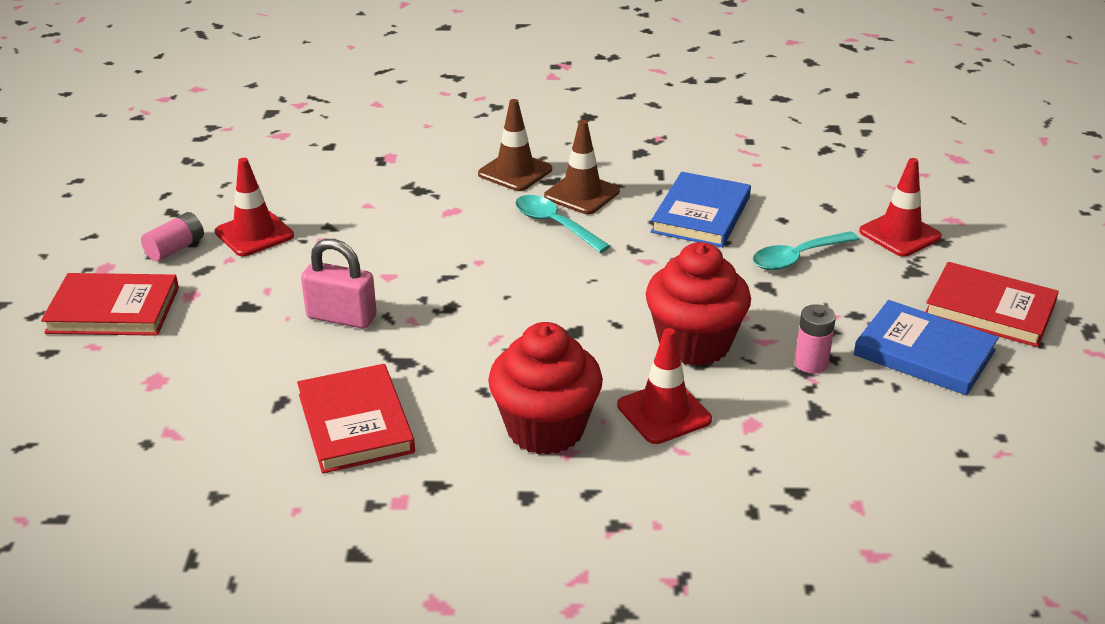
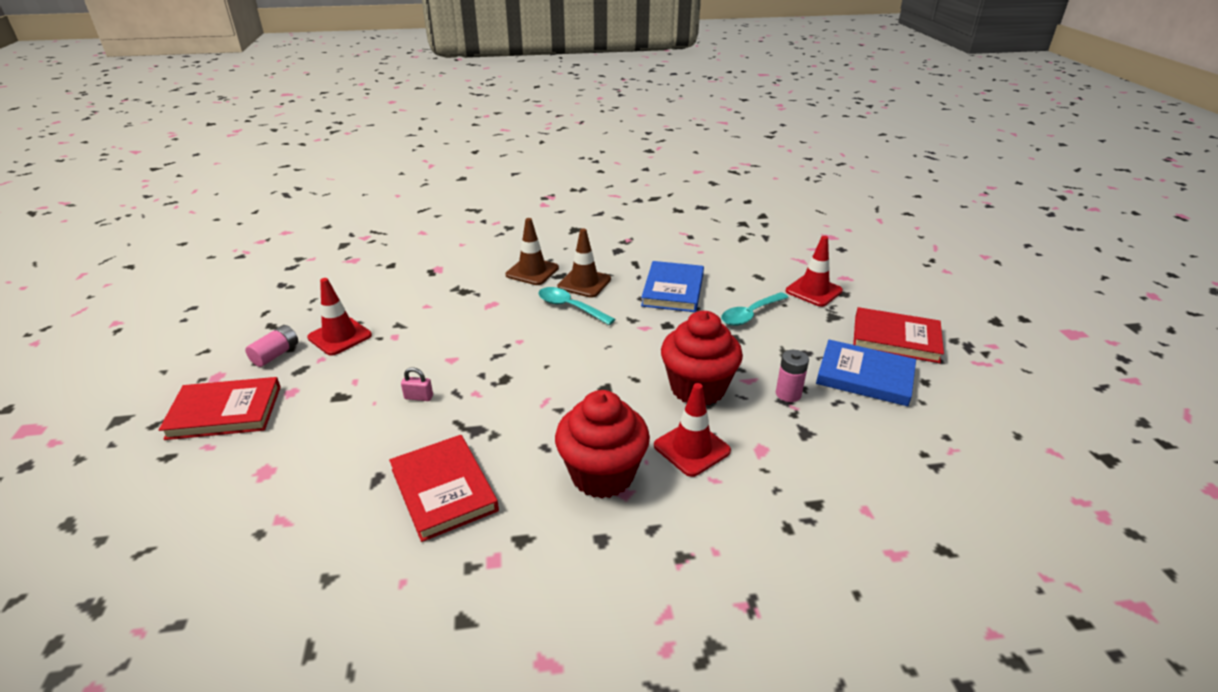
camera: 10 degrees left, 0 degrees up
pink padlock [301,239,377,329] -> pink padlock [401,367,433,401], size x0.51

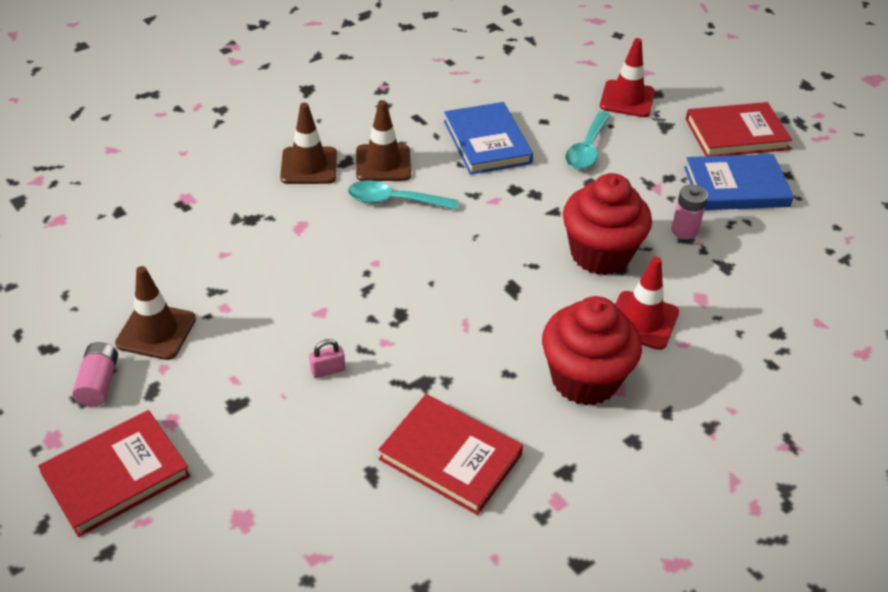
camera: 30 degrees left, 10 degrees up
red traffic cone [307,278,372,356] -> brown traffic cone [115,266,196,360]

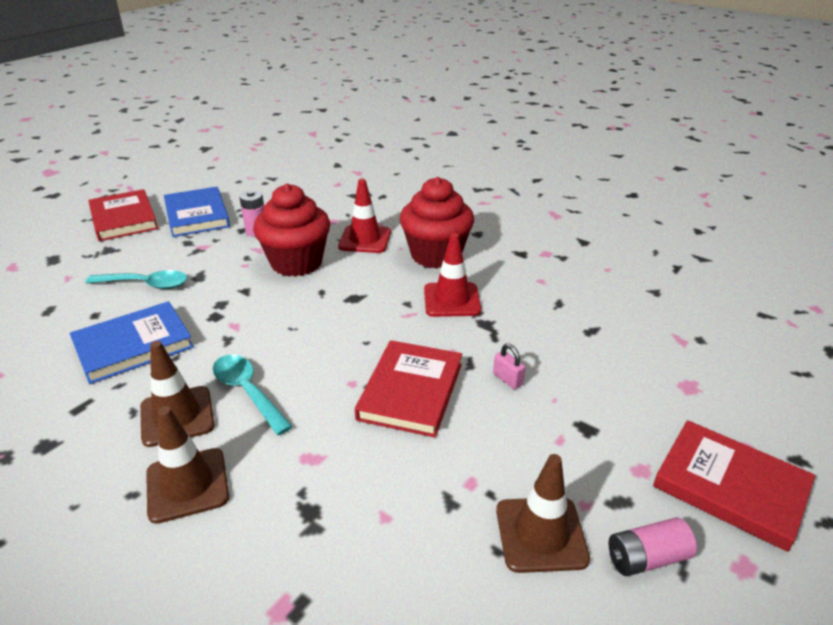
camera: 105 degrees left, 10 degrees down
turquoise spoon [348,180,458,210] -> turquoise spoon turned 150 degrees clockwise [213,355,293,435]
red book [378,394,523,515] -> red book moved to [355,340,462,438]
red traffic cone [600,38,655,117] -> red traffic cone moved to [424,233,481,317]

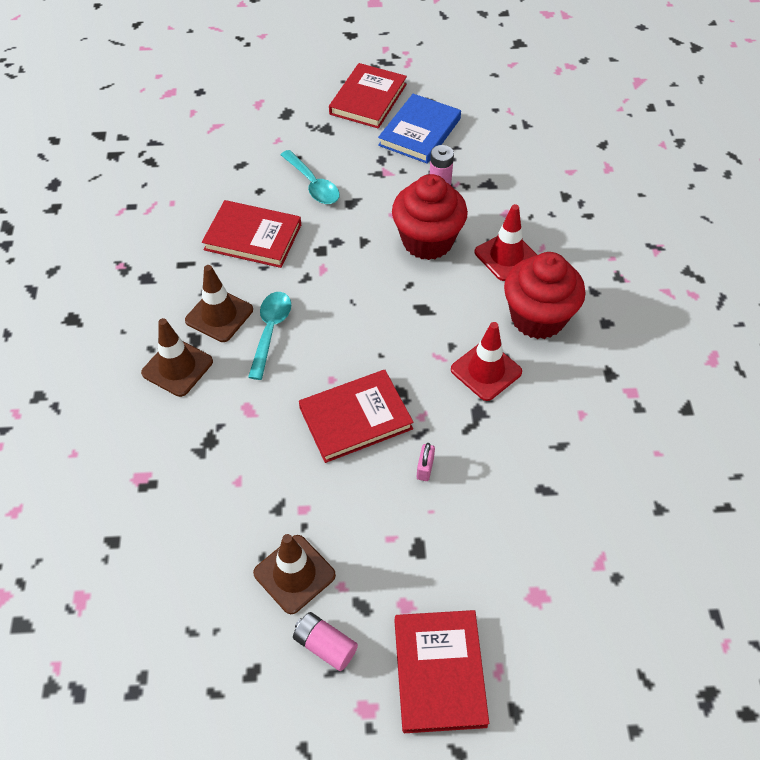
camera: 50 degrees right, 20 degrees up
blue book [70,301,194,384] -> red book [202,200,301,268]

